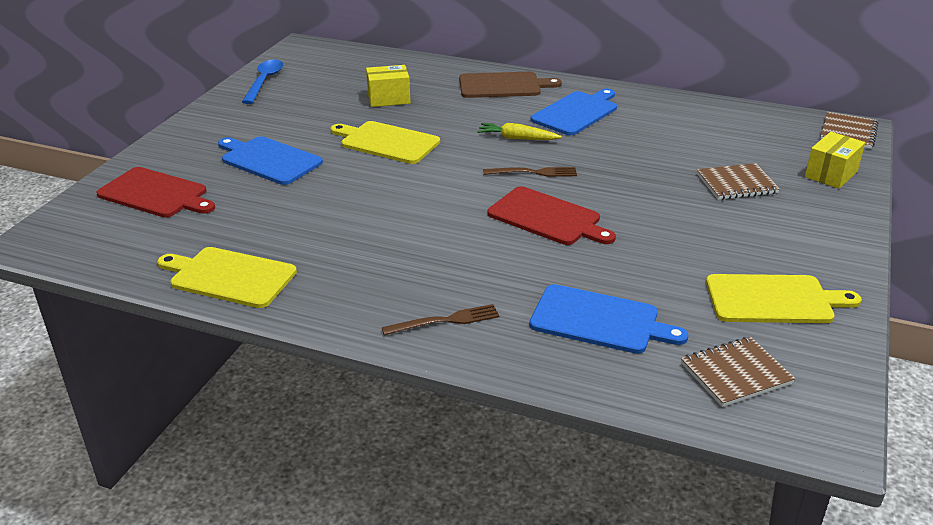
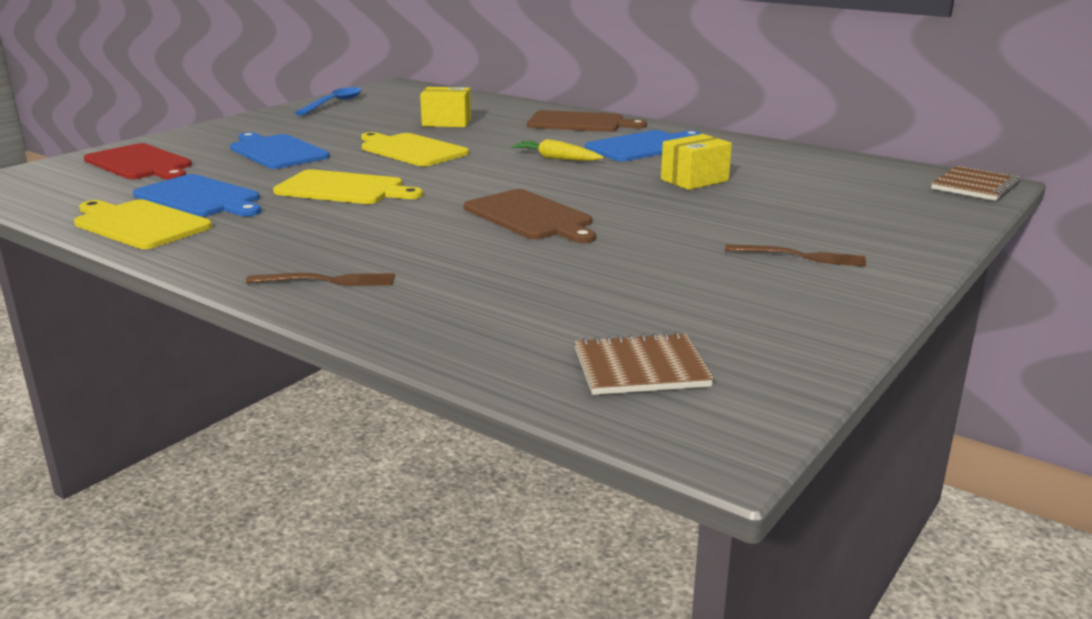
camera: 15 degrees right, 10 degrees down
brown fork [483,167,577,177] -> brown fork moved to [725,244,866,267]
red cutting board [487,186,616,245] -> brown cutting board [464,189,596,243]
blue cutting board [529,284,688,354] -> blue cutting board moved to [133,174,261,217]
brown notebook [697,163,780,200] -> none
yellow cutting board [706,274,862,323] -> yellow cutting board moved to [273,169,423,204]
yellow box [805,132,865,189] -> yellow box moved to [661,134,732,190]

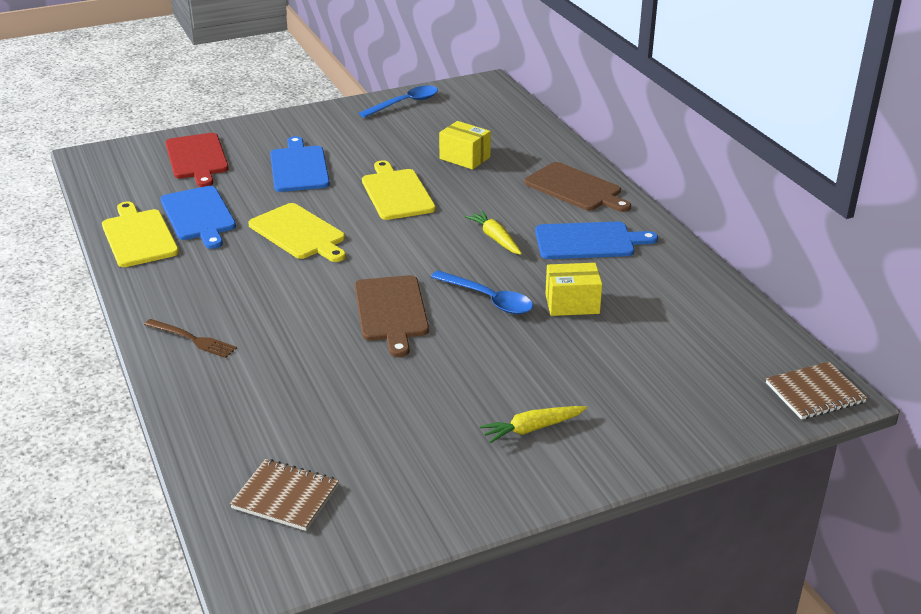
camera: 30 degrees right, 10 degrees up
brown fork [725,244,866,267] -> yellow carrot [479,406,587,443]
none -> blue spoon [431,270,533,314]

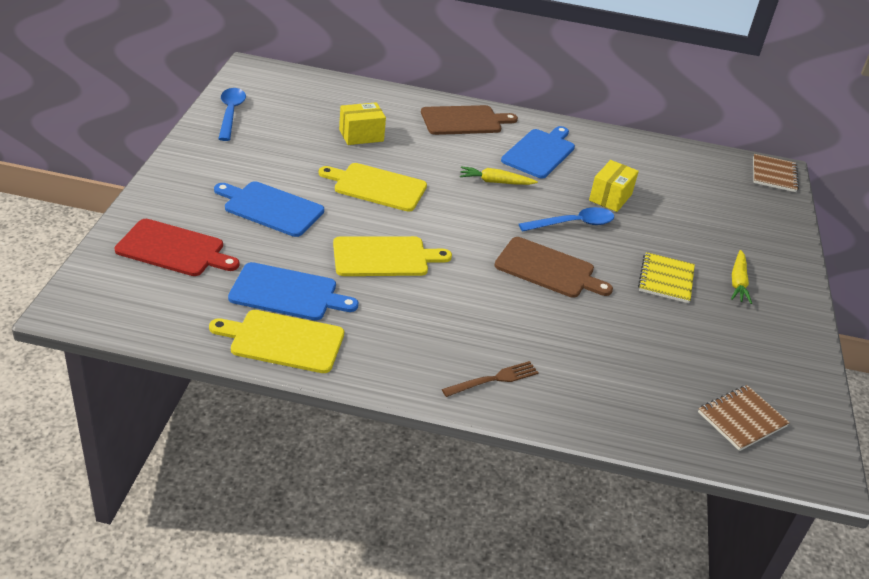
camera: 60 degrees left, 5 degrees up
none -> yellow notebook [638,252,695,303]

